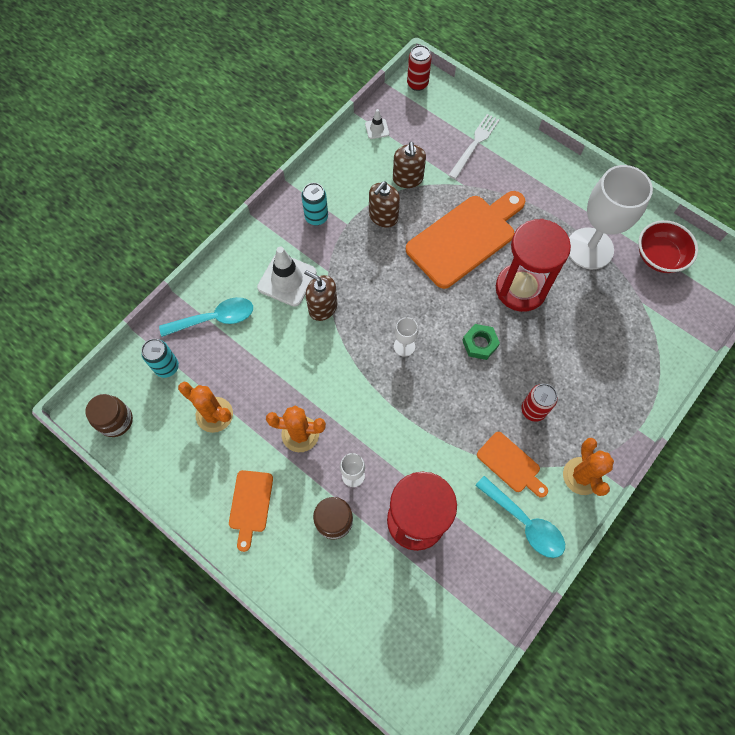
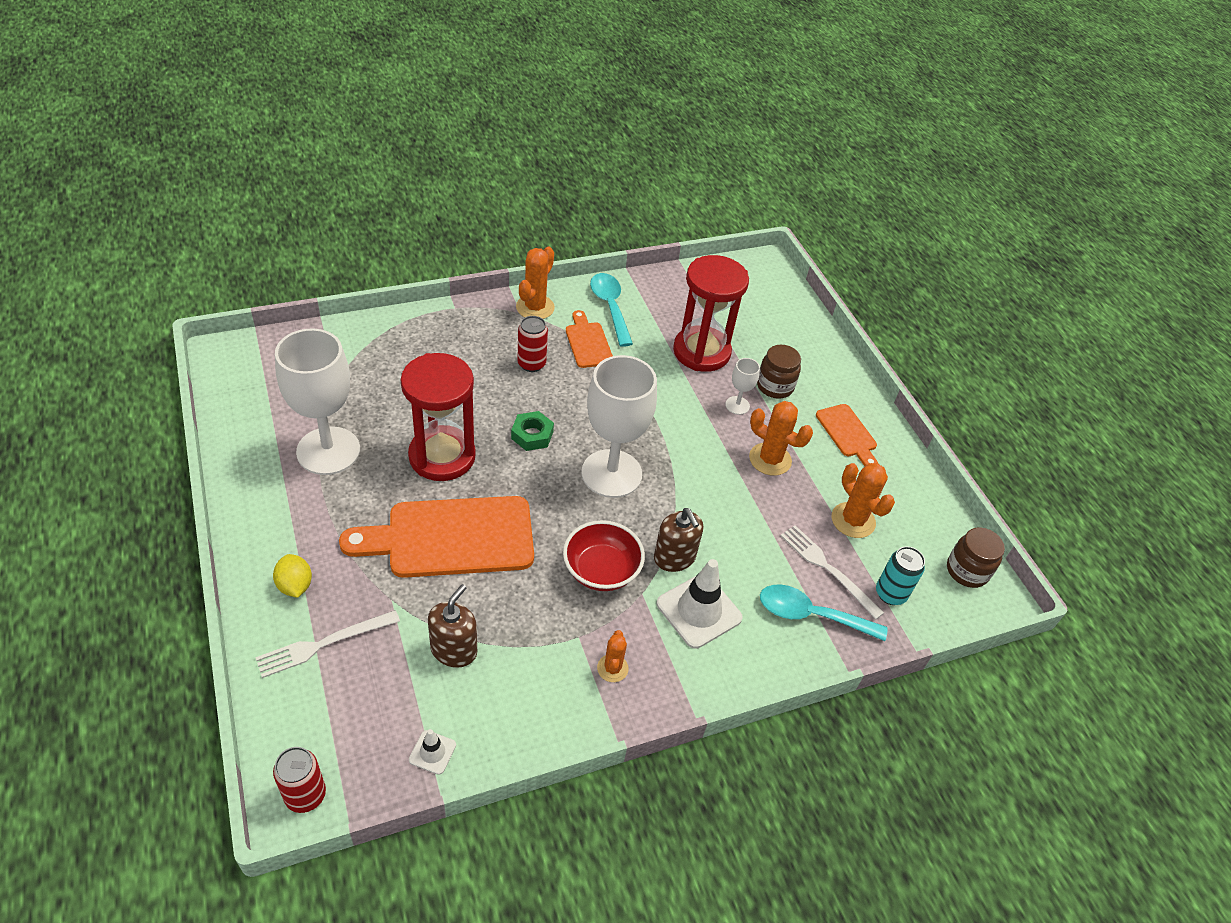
camera: 155 degrees left, 20 degrees down
orange cutting board [229,470,273,552] -> orange cutting board turned 120 degrees clockwise [816,404,878,466]
turquoise can [302,183,328,226] -> orange cactus [597,630,629,682]
brown soap dispenser [369,181,400,228] -> none
white goblet [394,317,418,357] -> white goblet [581,355,657,498], size x2.30
red bowl [638,220,698,273] -> red bowl moved to [563,520,645,591]
none -> yellow lemon [273,554,312,598]
none -> white fork [780,525,884,619]

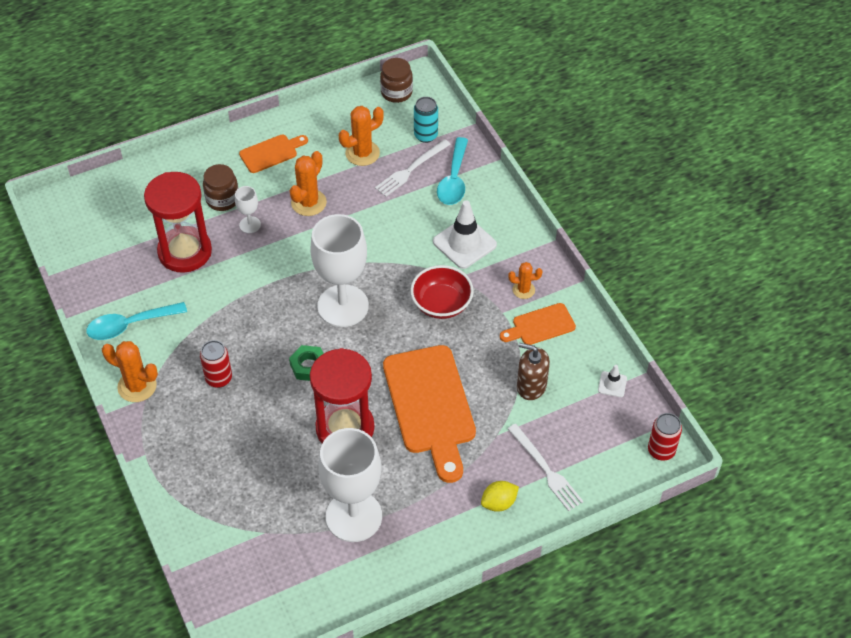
camera: 90 degrees left, 5 degrees up
orange cutting board [566,310,613,368] -> orange cutting board moved to [500,303,576,345]
brown soap dispenser [654,508,703,572] -> none

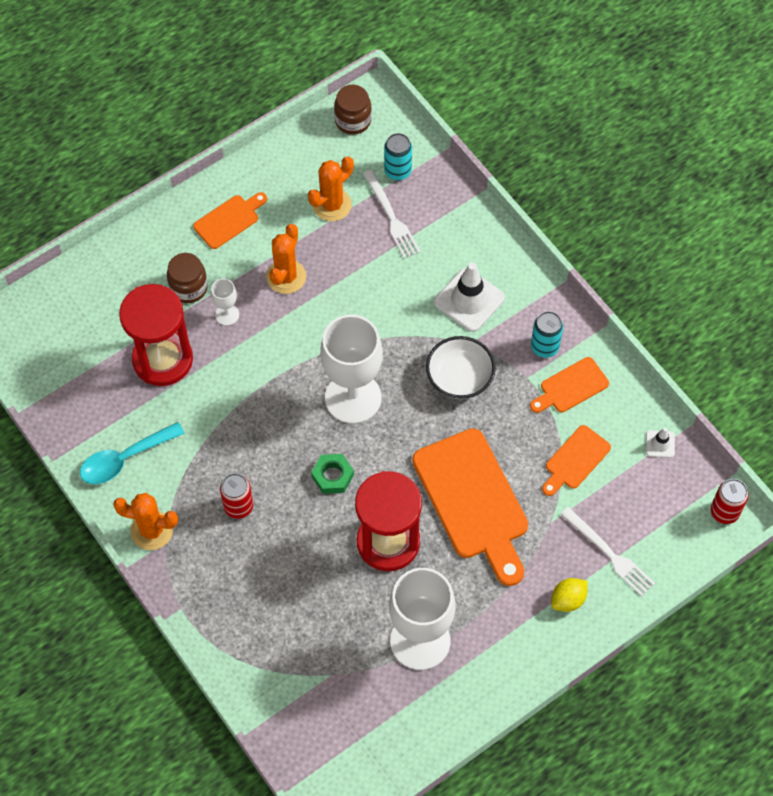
camera: 10 degrees left, 10 degrees up
white fork [375,139,451,197] -> white fork turned 60 degrees counterclockwise [363,170,420,259]
red bowl [410,265,474,319] -> white bowl [426,336,496,399]
turquoise spoon [437,137,468,205] -> none
orange cactus [509,262,542,299] -> turquoise can [531,311,563,358]
brown soap dispenser [517,343,550,400] -> orange cutting board [542,425,611,496]

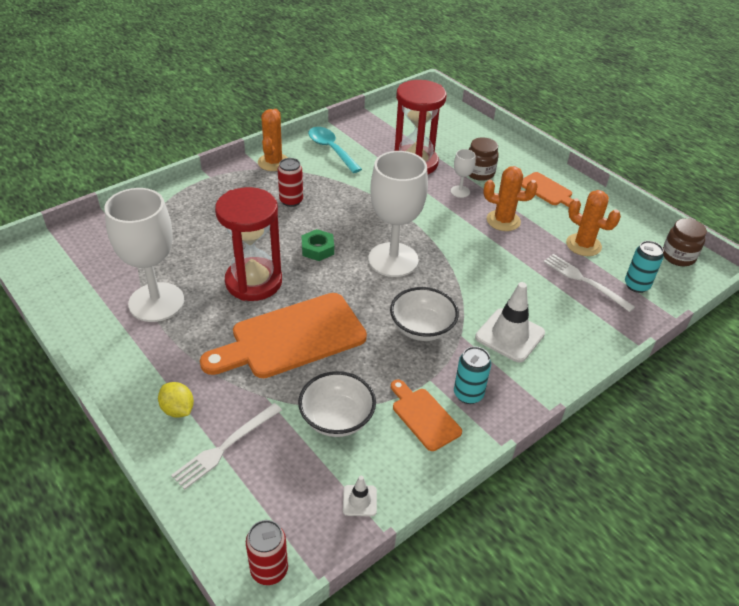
camera: 85 degrees right, 20 degrees down
white fork [363,170,420,259] -> white fork turned 75 degrees clockwise [543,254,635,312]
orange cutting board [542,425,611,496] -> white bowl [298,371,376,437]

